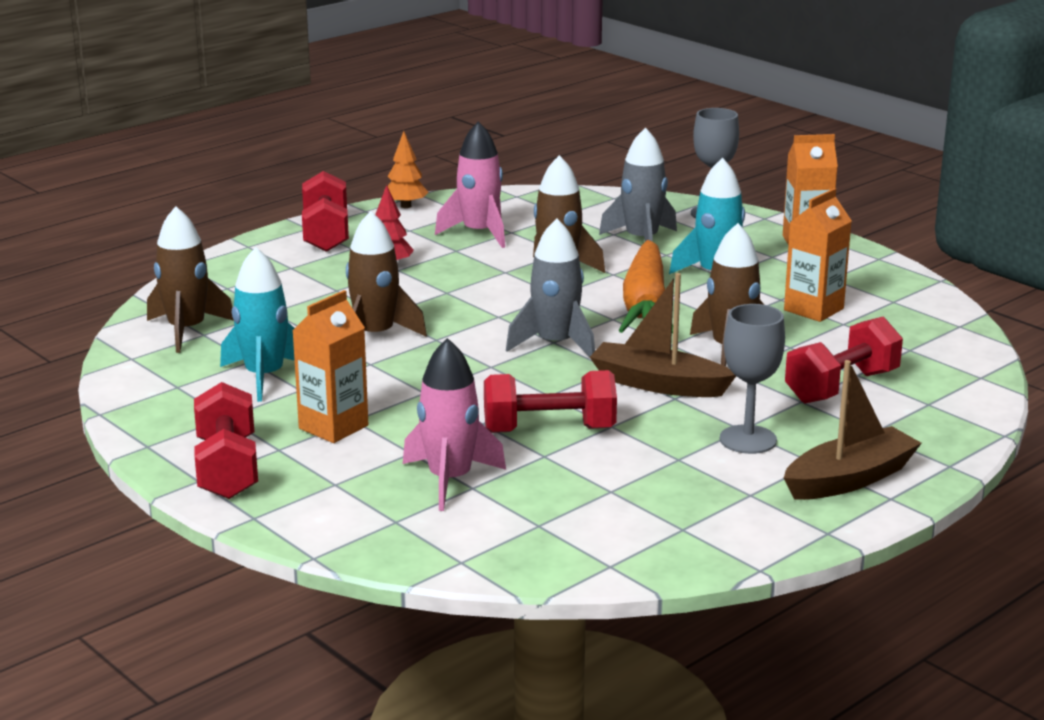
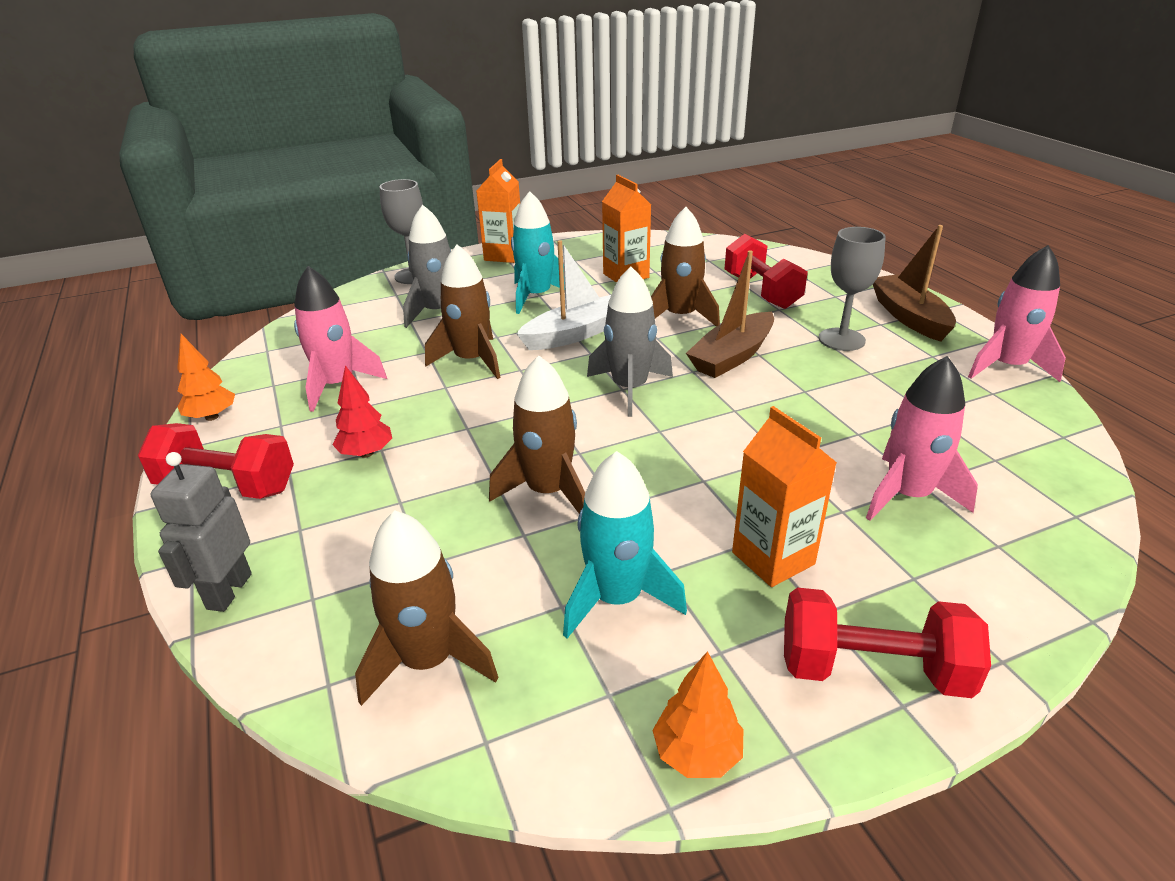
camera: 70 degrees left, 10 degrees up
red dumbbell [484,370,617,433] -> none
orange carrot [619,240,673,334] -> white boat [517,240,611,350]
none -> grey robot [150,452,252,612]
none -> orange tree [653,651,743,778]
none -> pink rocket [968,245,1066,382]

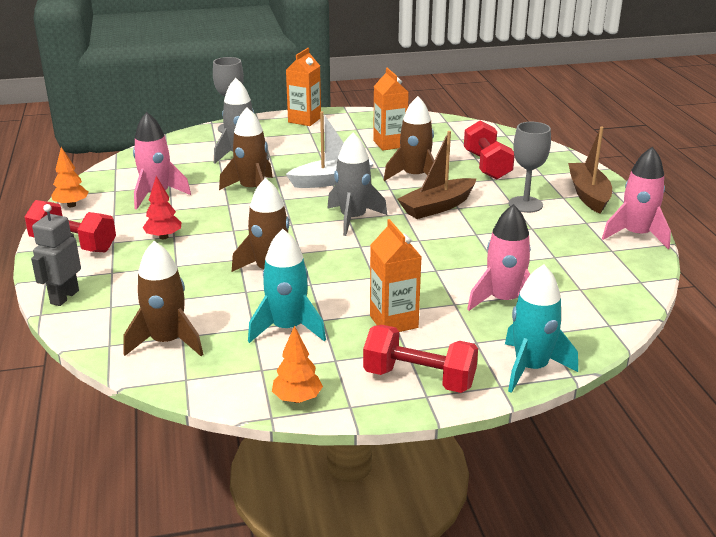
camera: 10 degrees right, 5 degrees down
turquoise rocket [511,191,565,314] -> turquoise rocket moved to [505,264,578,393]

